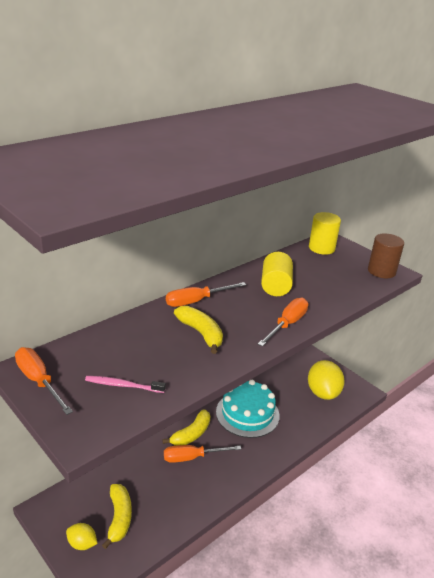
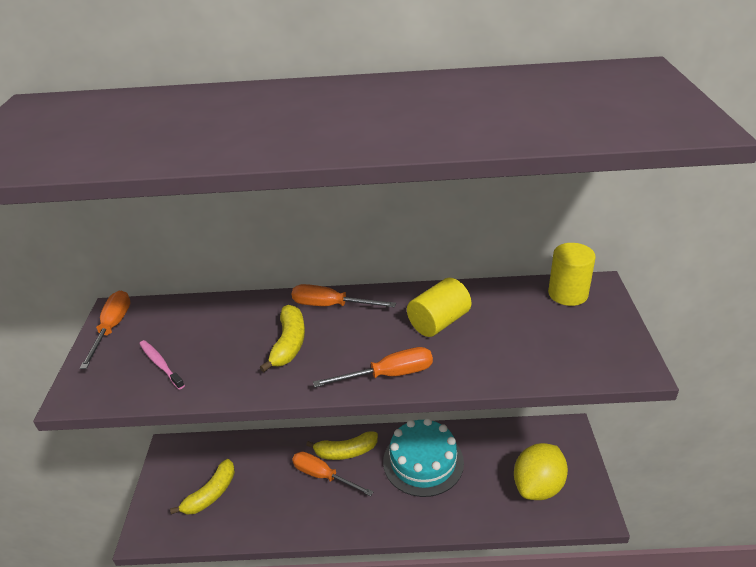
camera: 45 degrees right, 5 degrees up
yellow lemon [66,523,98,550] -> none
brown cylinder [368,234,404,278] -> none

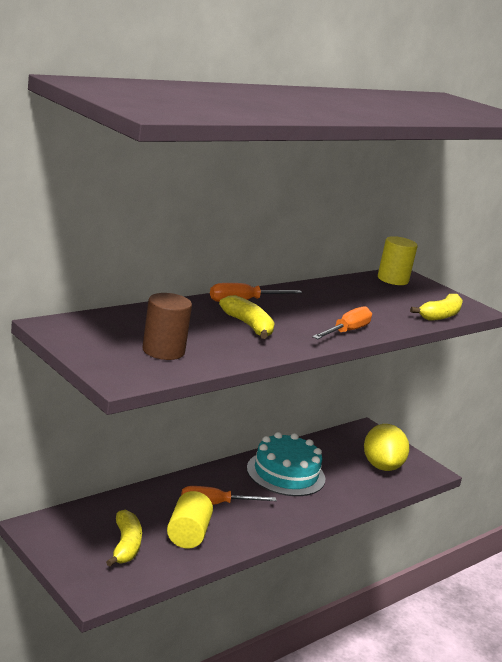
camera: 45 degrees left, 15 degrees down
orange screwdriver [80,291,130,369] -> none
pink toothbrush [139,340,185,390] -> brown cylinder [142,293,192,360]
yellow banana [306,431,378,460] -> yellow banana moved to [410,294,463,321]
yellow cylinder [407,278,471,337] -> yellow cylinder moved to [167,491,213,549]

